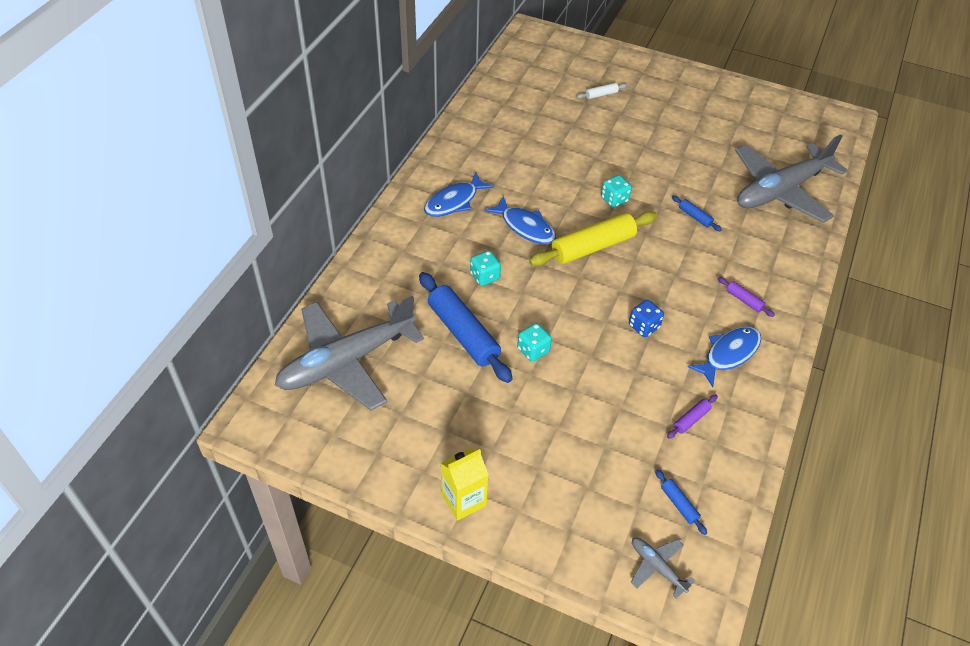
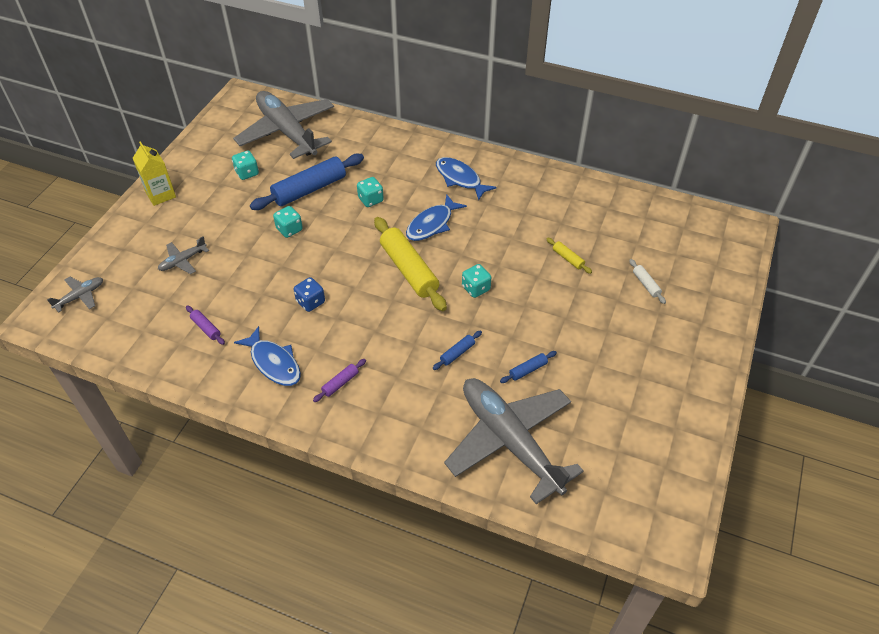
camera: 90 degrees right, 0 degrees up
blue rolling pin [655,469,707,535] -> blue rolling pin moved to [500,351,557,383]
none -> grey plane [158,236,209,274]
none -> turquoise dice [232,151,259,180]
none -> yellow rolling pin [546,238,592,274]

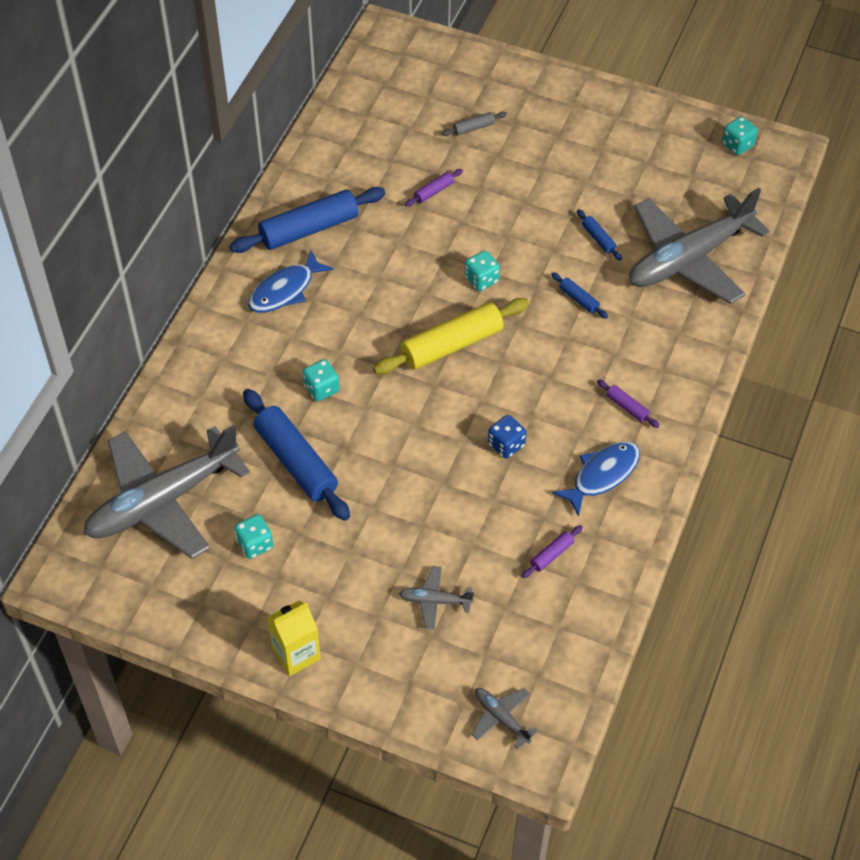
camera: 90 degrees left, 5 degrees up
grey plane [158,236,209,274] -> grey plane turned 135 degrees clockwise [399,566,474,629]
turquoise dice [273,206,303,238] -> turquoise dice moved to [722,116,758,155]
blue fish [406,194,467,241] -> none
yellow rolling pin [546,238,592,274] -> purple rolling pin [405,169,463,206]
white rolling pin [629,259,666,304] -> grey rolling pin [441,112,507,136]
none -> blue rolling pin [230,187,385,253]

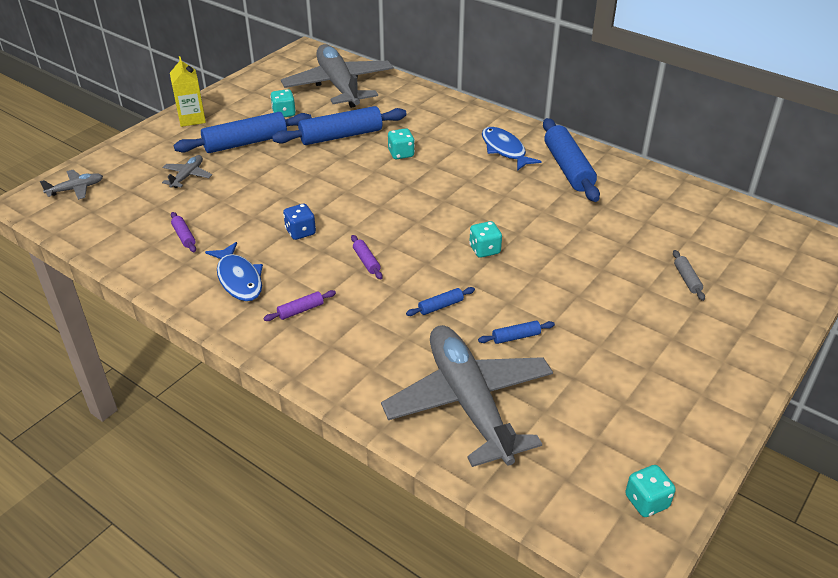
camera: 105 degrees right, 15 degrees down
yellow rolling pin [373,298,529,375] -> none
purple rolling pin [405,169,463,206] -> purple rolling pin moved to [351,235,383,279]
none -> blue rolling pin [174,112,312,153]

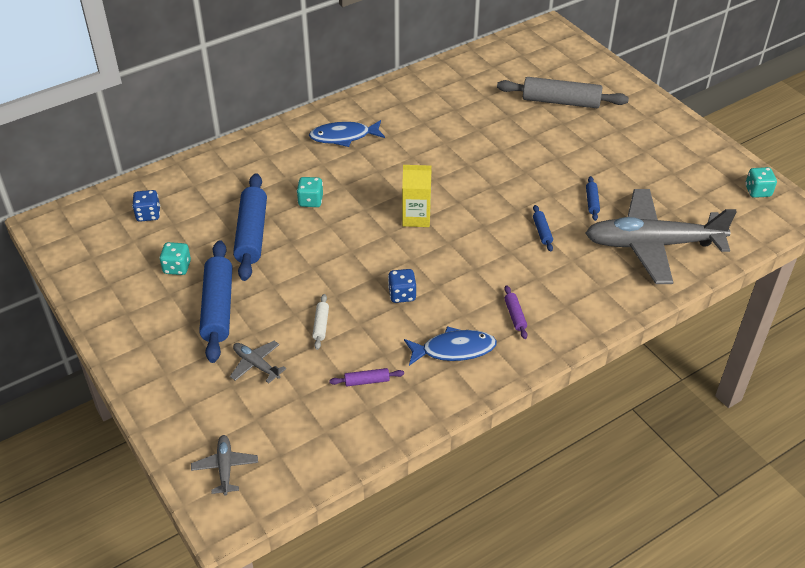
camera: 70 degrees left, 5 degrees up
yellow carton [170,56,206,127] -> yellow carton moved to [402,165,431,227]
grey plane [281,44,393,108] -> blue dice [132,190,160,222]
purple rolling pin [351,235,383,279] -> none
turquoise dice [469,221,502,258] -> none
blue rolling pin [543,118,600,202] -> none
grey rolling pin [673,250,705,301] -> grey rolling pin [497,77,629,108], size x2.26
none -> white rolling pin [312,294,329,350]

